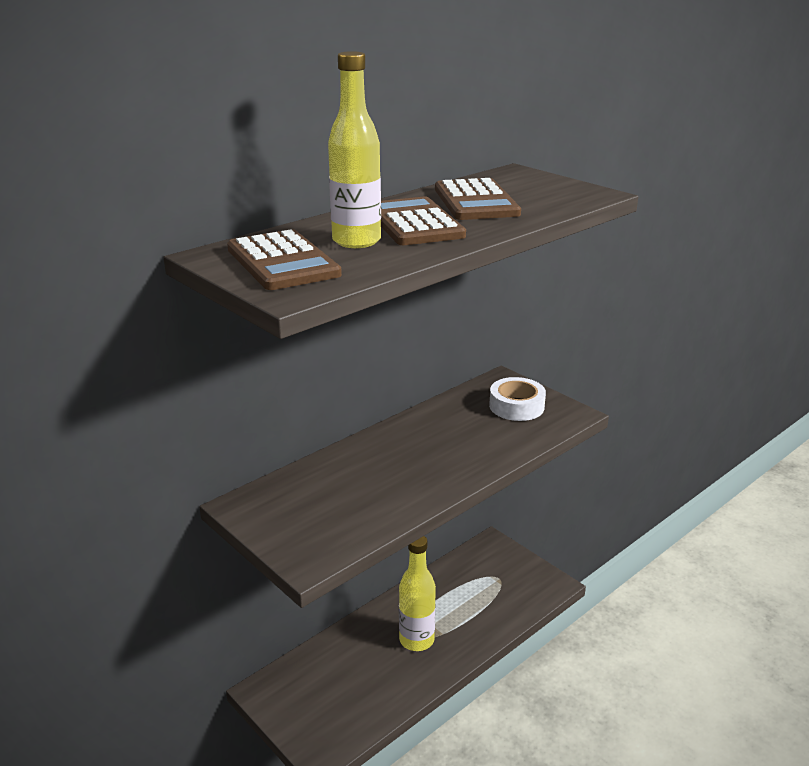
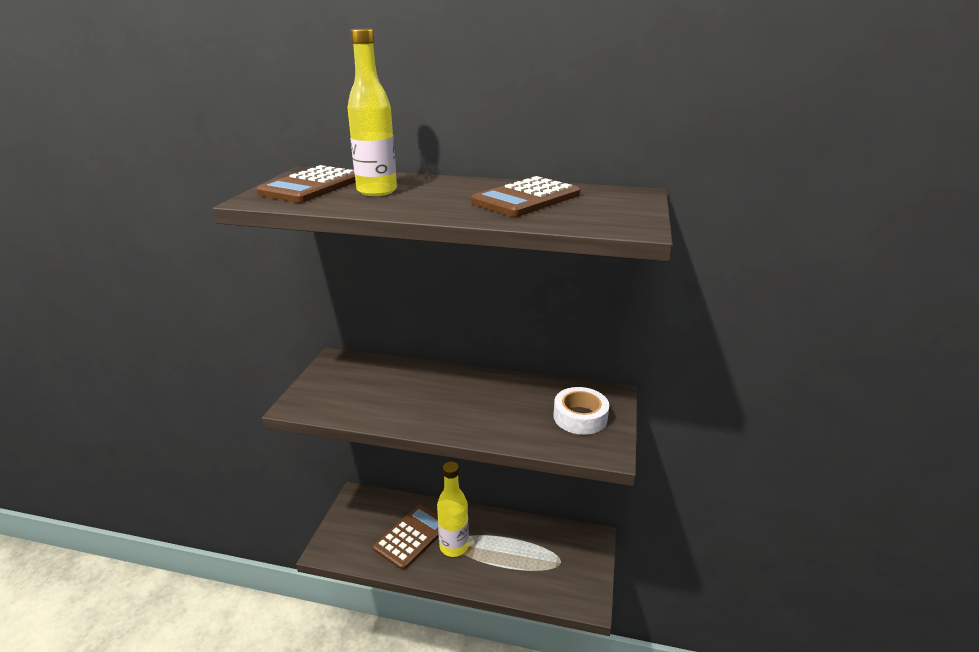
camera: 55 degrees right, 0 degrees up
brown calculator [381,197,466,245] -> brown calculator moved to [373,505,439,570]

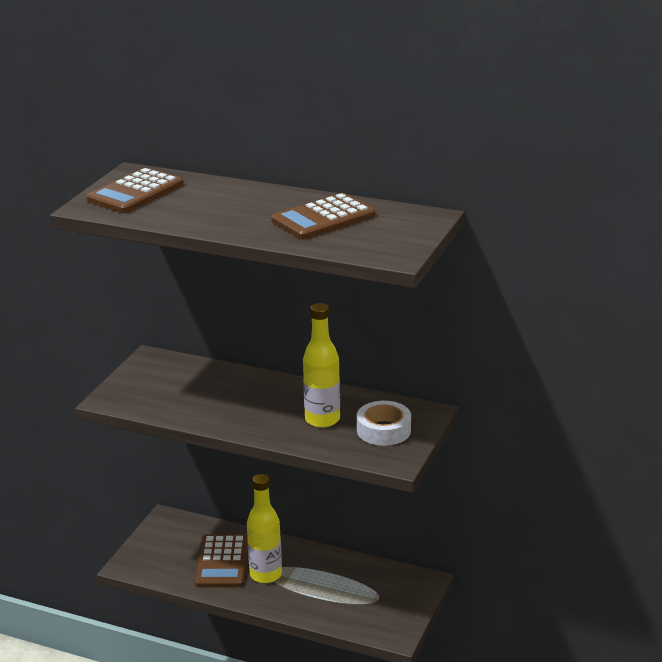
camera: 10 degrees right, 0 degrees up
yellow bottle [347,29,397,196] -> yellow bottle moved to [303,303,340,428]
brown calculator [373,505,439,570] -> brown calculator turned 135 degrees clockwise [195,534,248,588]

